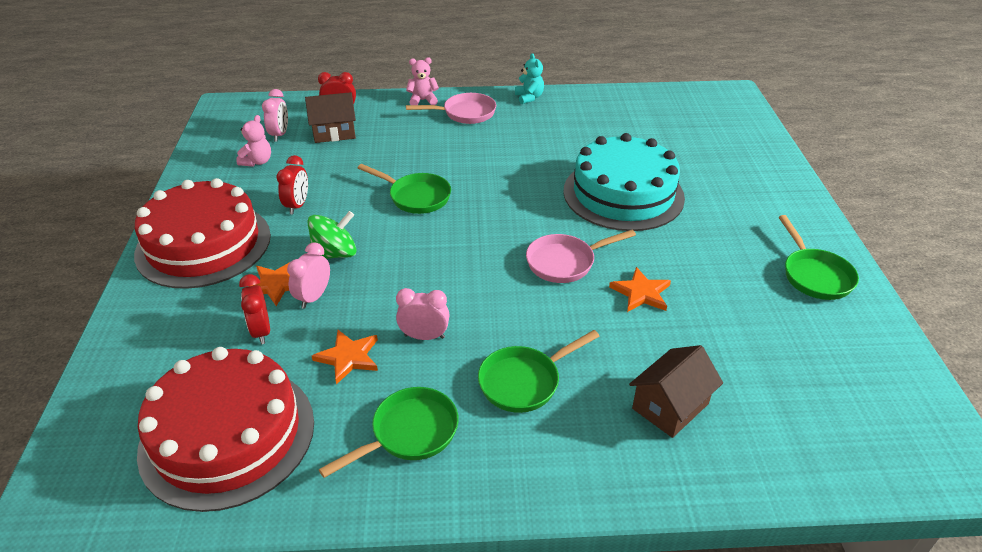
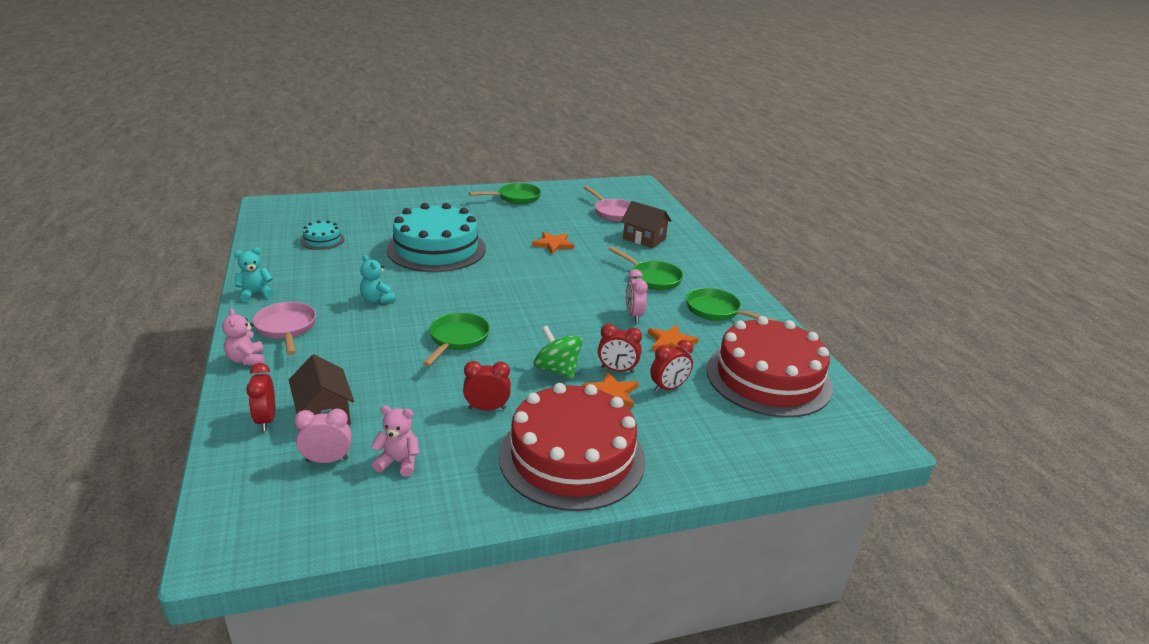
camera: 105 degrees left, 10 degrees down
pink clock [287,242,330,309] -> red clock [598,324,642,373]
pink pan [526,230,636,283] -> pink pan moved to [583,186,630,222]
none -> turquoise cake [301,220,345,250]
none -> turquoise teddy bear [360,255,396,304]

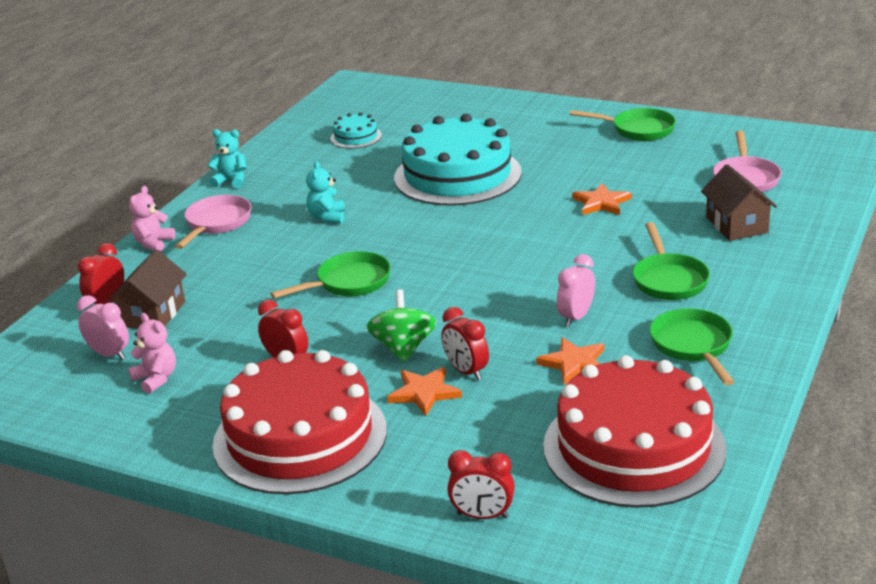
camera: 45 degrees right, 0 degrees up
red clock [650,340,693,392] -> red clock moved to [447,450,515,519]

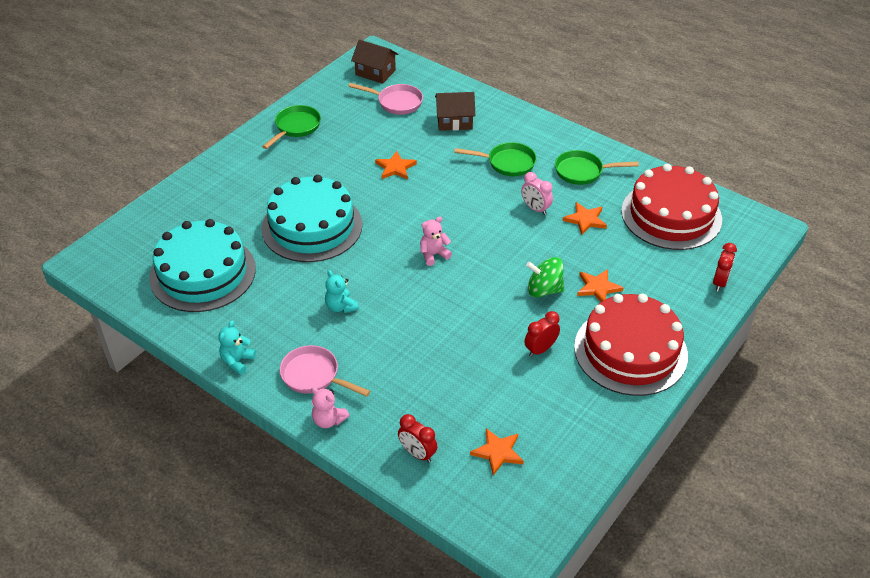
camera: 80 degrees left, 15 degrees up
pink clock [77,295,129,360] -> orange star [470,428,524,476]
brown house [107,249,187,329] -> brown house moved to [351,39,398,84]
pink teddy bear [128,313,176,394] -> pink teddy bear moved to [420,217,452,266]
green pan [270,251,391,299] -> none
turquoise teddy bear [306,161,345,223] -> turquoise teddy bear turned 45 degrees clockwise [325,270,358,313]
turquoise cake [330,112,382,149] -> turquoise cake [149,219,256,312], size x2.32
red clock [442,307,489,380] -> none

